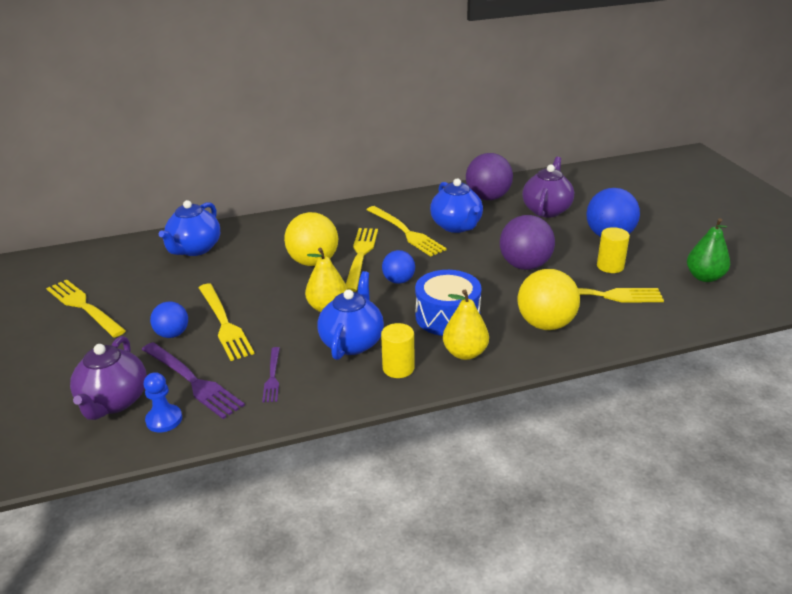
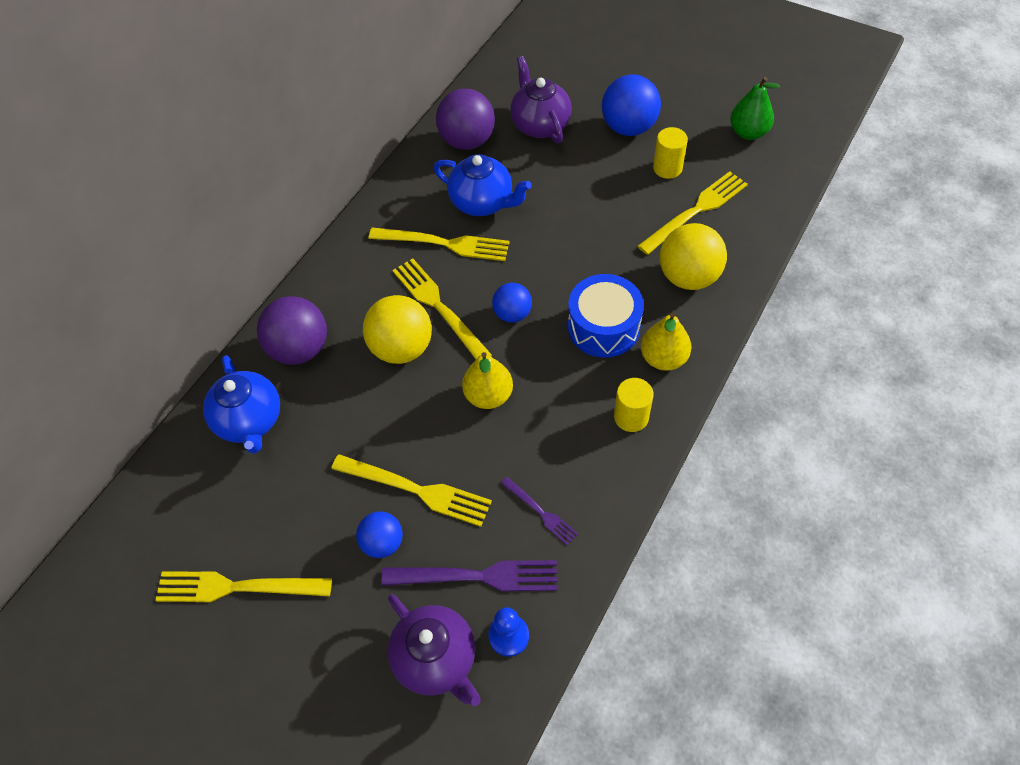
camera: 40 degrees left, 25 degrees up
blue teapot [318,271,384,360] -> none
purple ball [500,215,555,270] -> purple ball moved to [257,296,327,365]

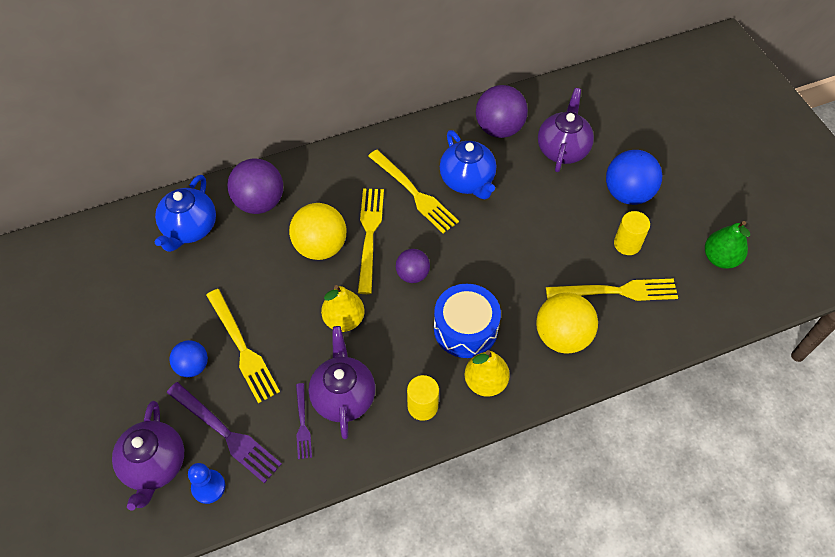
camera: 35 degrees right, 0 degrees up
yellow fork [155,571,332,602] -> none
blue ball [492,283,532,323] -> purple ball [396,249,430,283]
none -> purple teapot [308,326,375,439]

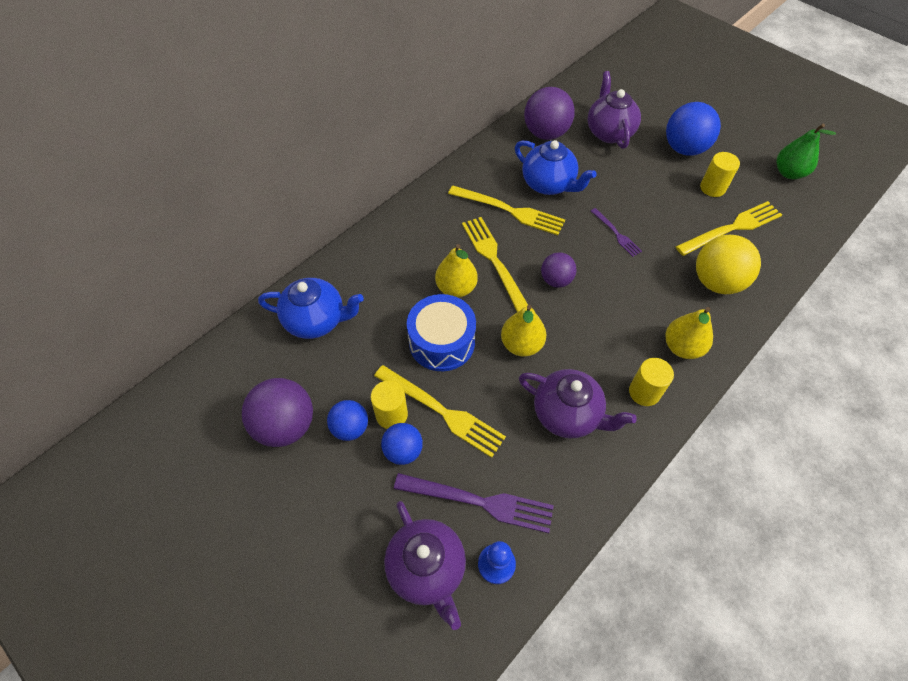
camera: 25 degrees left, 0 degrees up
blue teapot [155,175,216,252] -> blue teapot turned 75 degrees counterclockwise [258,278,364,339]
purple ball [228,159,283,214] -> purple ball moved to [242,378,313,447]
yellow ball [289,203,347,260] -> yellow pear [435,244,478,298]
purple fork [296,383,312,459] -> purple fork moved to [591,208,642,257]
purple teapot [308,326,375,439] -> purple teapot turned 150 degrees clockwise [519,369,637,439]
blue drum [434,284,501,358] -> blue drum moved to [407,294,476,371]
none -> blue ball [327,400,368,441]
none -> yellow cylinder [371,381,408,429]

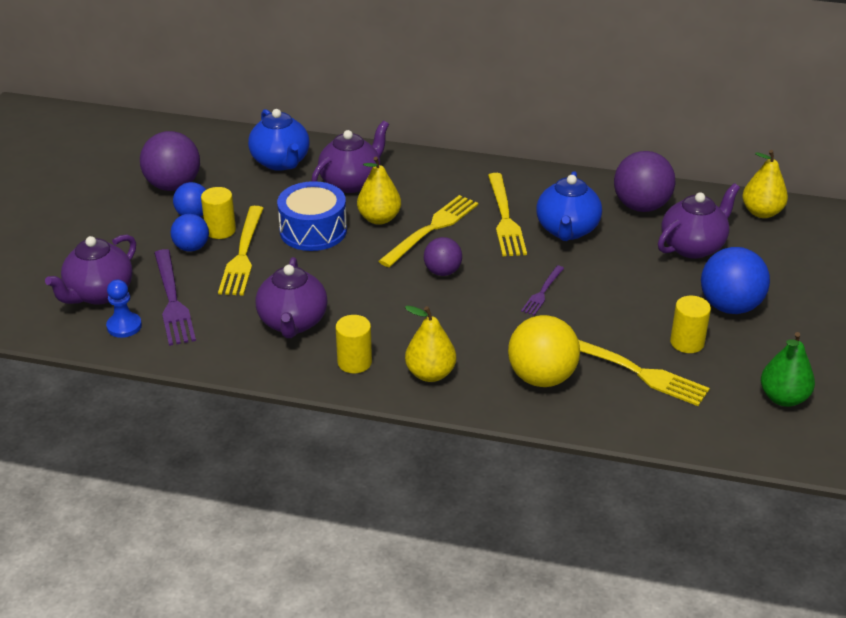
camera: 60 degrees right, 20 degrees down
yellow pear [501,305,546,357] -> yellow pear moved to [742,150,788,218]
none -> purple teapot [311,120,389,193]

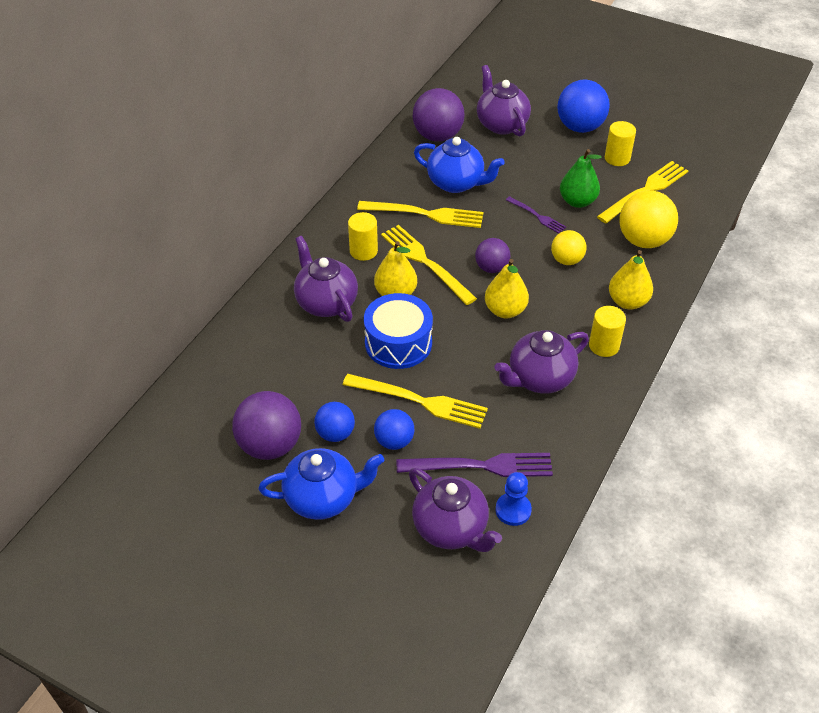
camera: 75 degrees left, 10 degrees up
yellow cylinder [201,187,236,239] -> yellow cylinder moved to [348,212,378,261]
blue teapot [248,109,309,171] -> blue teapot moved to [259,448,384,520]
purple teapot [255,257,328,338] -> purple teapot turned 135 degrees clockwise [494,330,589,394]
yellow pear [742,150,788,218] -> yellow pear moved to [485,259,529,318]
green pear [761,332,815,407] -> green pear moved to [560,149,602,208]
none -> yellow ball [551,230,587,265]

